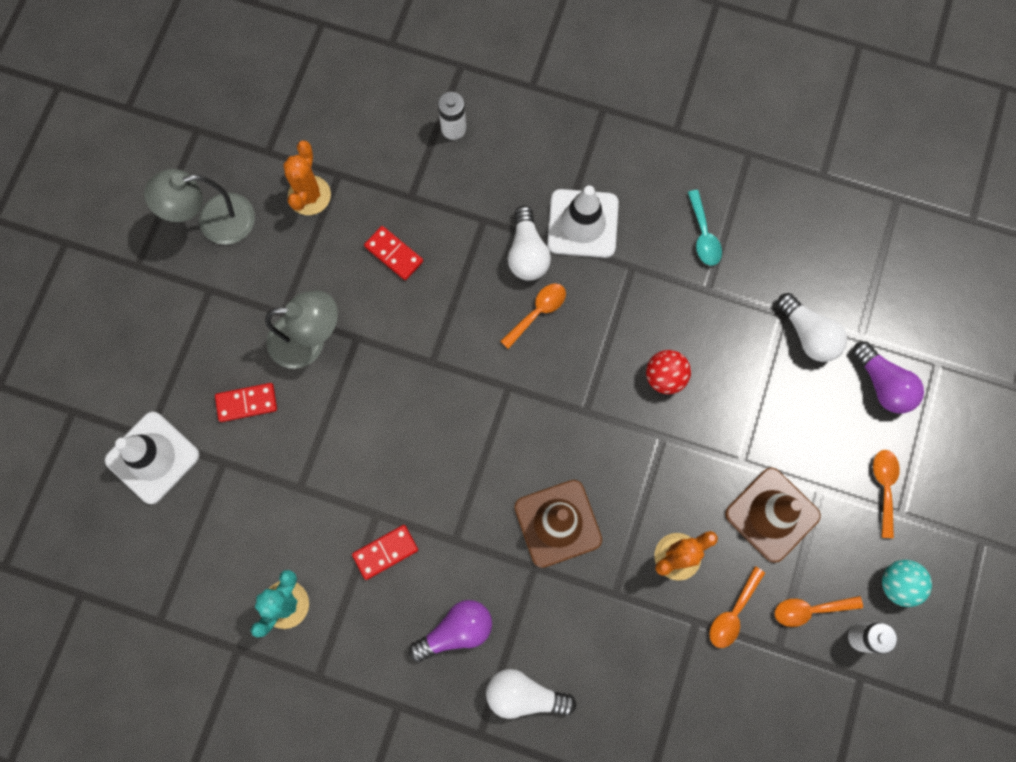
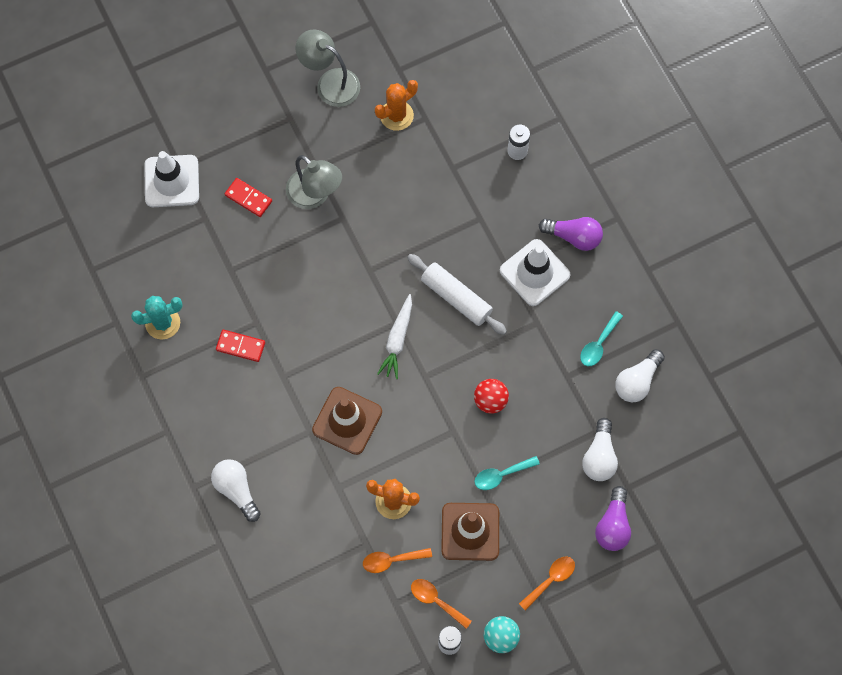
camera: 45 degrees right, 5 degrees down
red domino [364,226,423,280] -> none
purple light bulb [409,600,492,662] -> purple light bulb moved to [539,217,603,251]
orange spoon [500,284,566,349] -> white rolling pin [407,254,507,335]
white light bulb [508,206,551,281] -> white light bulb moved to [615,349,665,402]
none -> white carrot [377,294,412,379]
none -> turquoise spoon [474,456,540,490]

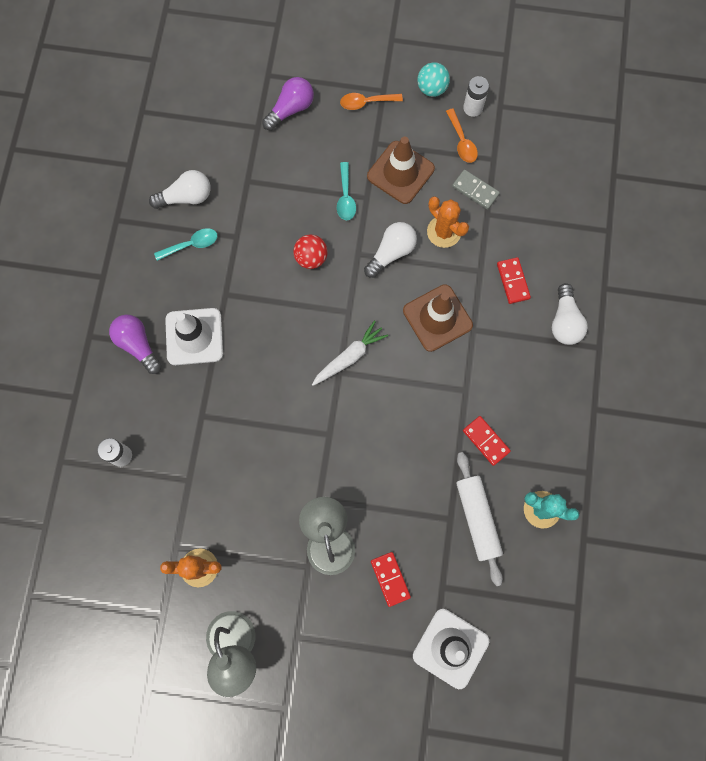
camera: 145 degrees left, 5 degrees up
orange spoon [363,548,432,573] -> grey domino [452,170,500,210]
white rolling pin [407,254,507,335] -> white rolling pin moved to [456,452,503,586]
turquoise spoon [474,456,540,490] -> turquoise spoon turned 75 degrees clockwise [337,162,356,220]
white light bulb [582,418,618,481] -> white light bulb moved to [364,222,417,278]
none -> red domino [497,257,531,304]

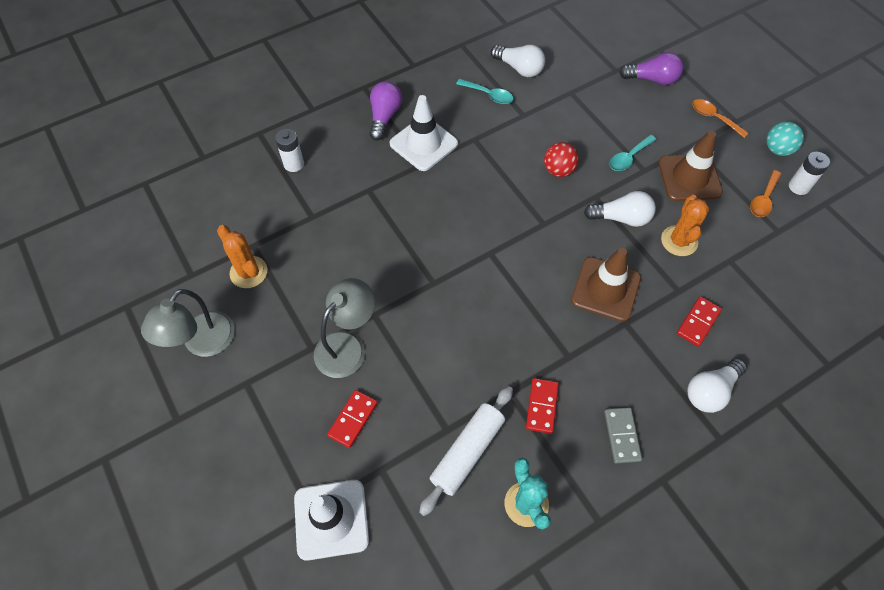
camera: 50 degrees right, 15 degrees down
white carrot [312,320,388,386] -> none
grey domino [452,170,500,210] -> grey domino moved to [604,407,642,464]

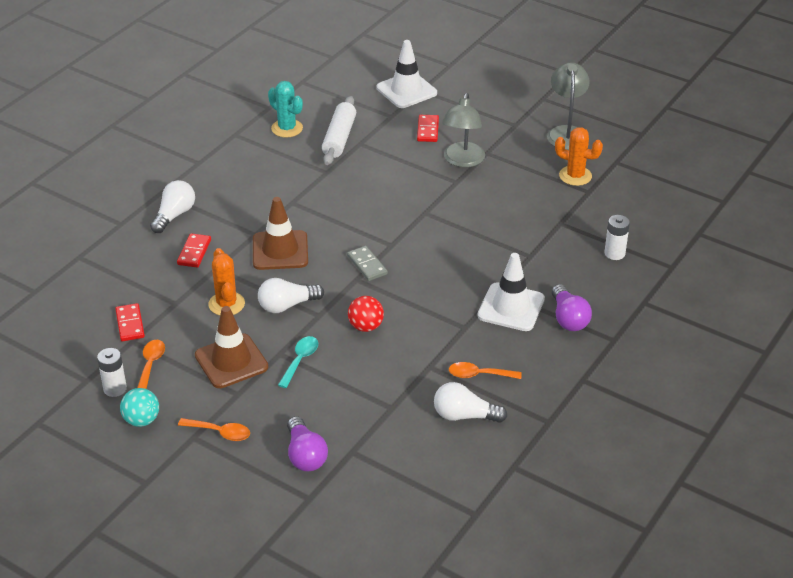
camera: 155 degrees right, 20 degrees down
turquoise spoon [456,79,513,104] -> orange spoon [449,362,522,379]
red domino [526,378,559,434] -> red domino moved to [115,303,145,341]
grey domino [604,407,642,464] -> grey domino moved to [347,246,388,281]
purple light bulb [619,52,683,85] -> purple light bulb turned 90 degrees counterclockwise [287,416,328,471]

